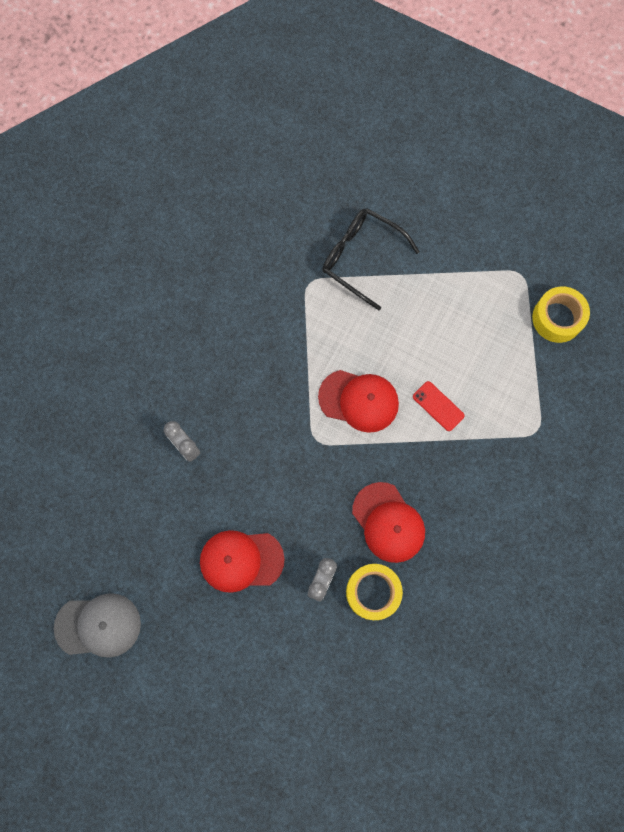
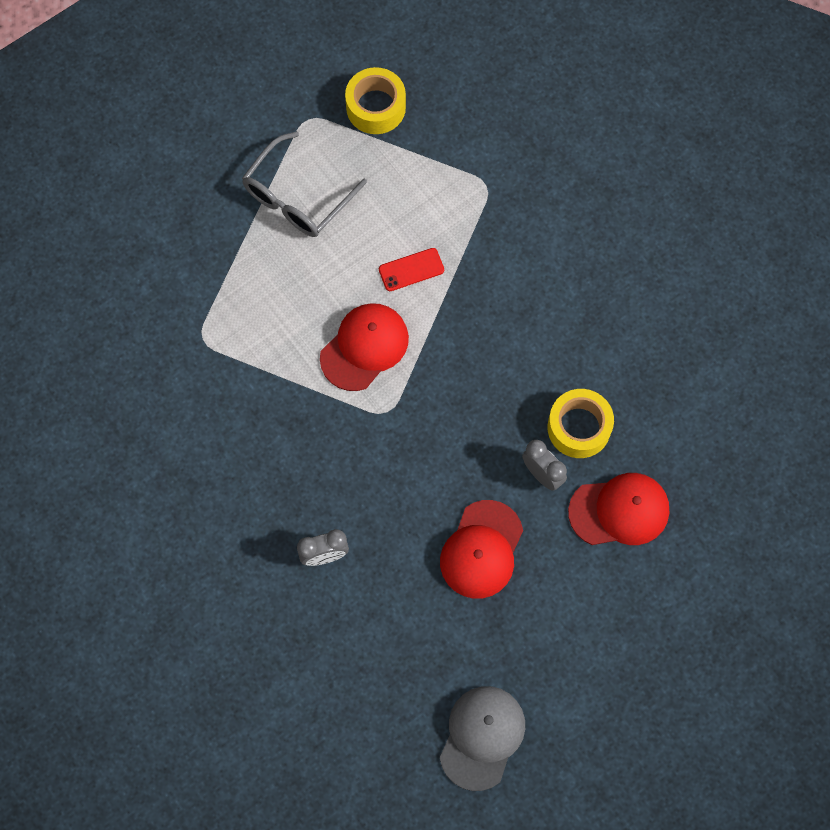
camera: 65 degrees left, 5 degrees down
black glasses [322,208,420,310] -> none
red cap [352,482,425,563] -> red cap moved to [568,473,669,545]
none -> grey glasses [242,131,367,237]

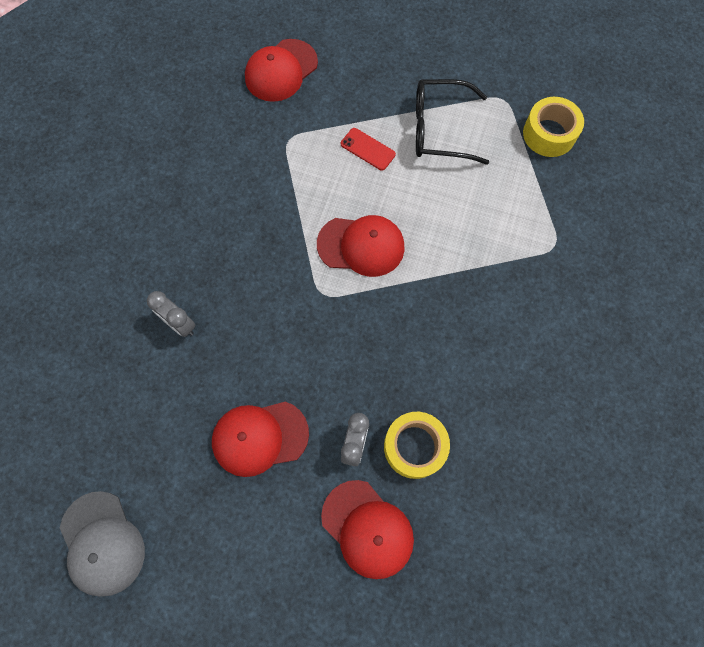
camera: 55 degrees right, 0 degrees up
grey glasses [242,131,367,237] -> black glasses [416,79,489,165]
red phone [379,248,444,291] -> red phone moved to [341,128,396,171]
grey cap [440,686,525,791] -> grey cap turned 75 degrees clockwise [60,491,145,597]
none -> red cap [245,39,318,102]

